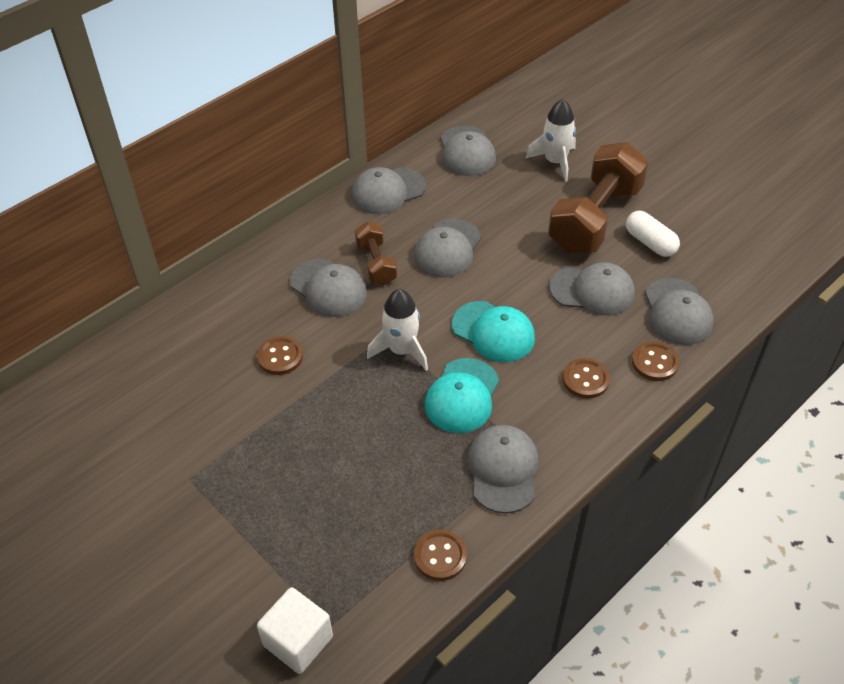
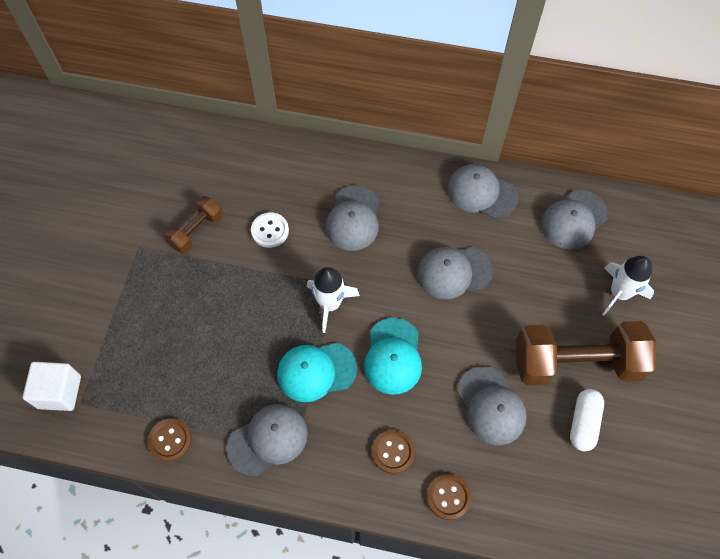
camera: 55 degrees right, 15 degrees up
brown button [257,336,303,375] -> white button [251,212,289,248]
brown dumbbell [355,222,397,285] -> brown dumbbell moved to [164,196,223,254]
grey cap [645,278,714,345] -> none

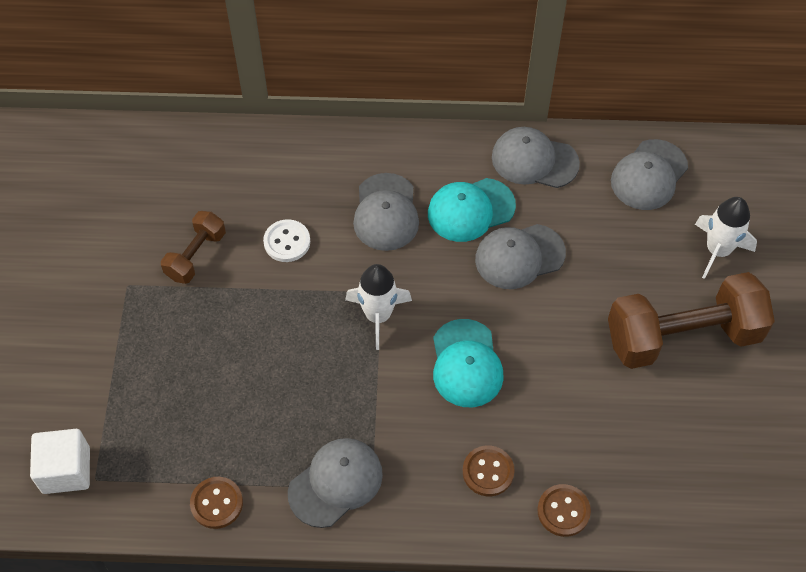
camera: 10 degrees left, 5 degrees down
turquoise cap [277,343,357,402] -> turquoise cap moved to [428,178,516,242]
grey cap [457,366,527,445] -> none
white capsule [570,389,604,451] -> none

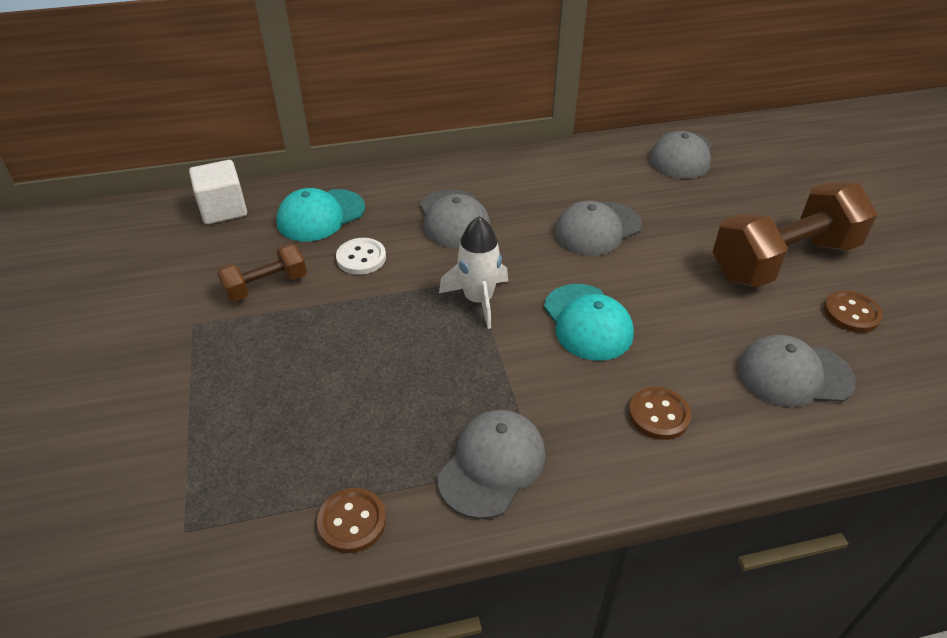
camera: 15 degrees left, 15 degrees down
white cube [30,429,90,494] -> white cube moved to [189,160,247,224]
brown dumbbell [161,211,226,284] -> brown dumbbell turned 45 degrees clockwise [217,243,307,302]
turquoise cap [428,178,516,242] -> turquoise cap moved to [276,188,365,241]
grey cap [492,127,580,188] -> grey cap moved to [737,335,856,407]
brown button [537,484,591,537] -> brown button moved to [824,290,883,333]
white rocket [695,197,757,279] -> none

